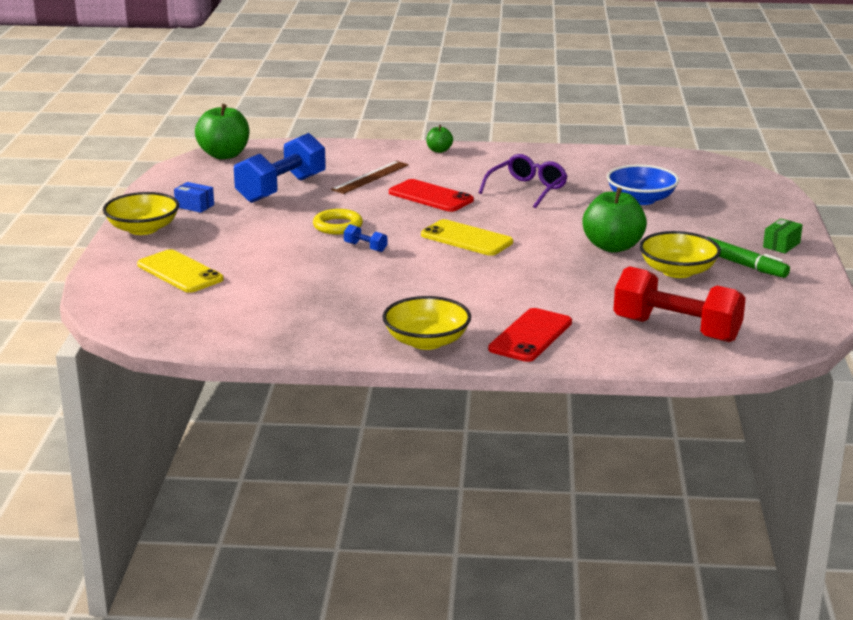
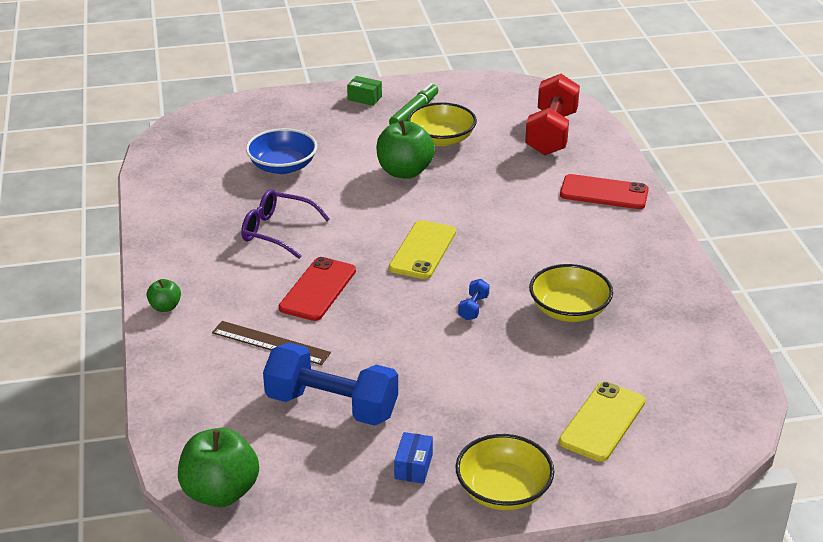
camera: 105 degrees left, 10 degrees up
yellow ring [313,209,363,234] -> none
yellow bowl [382,296,471,350] -> yellow bowl moved to [529,264,613,322]

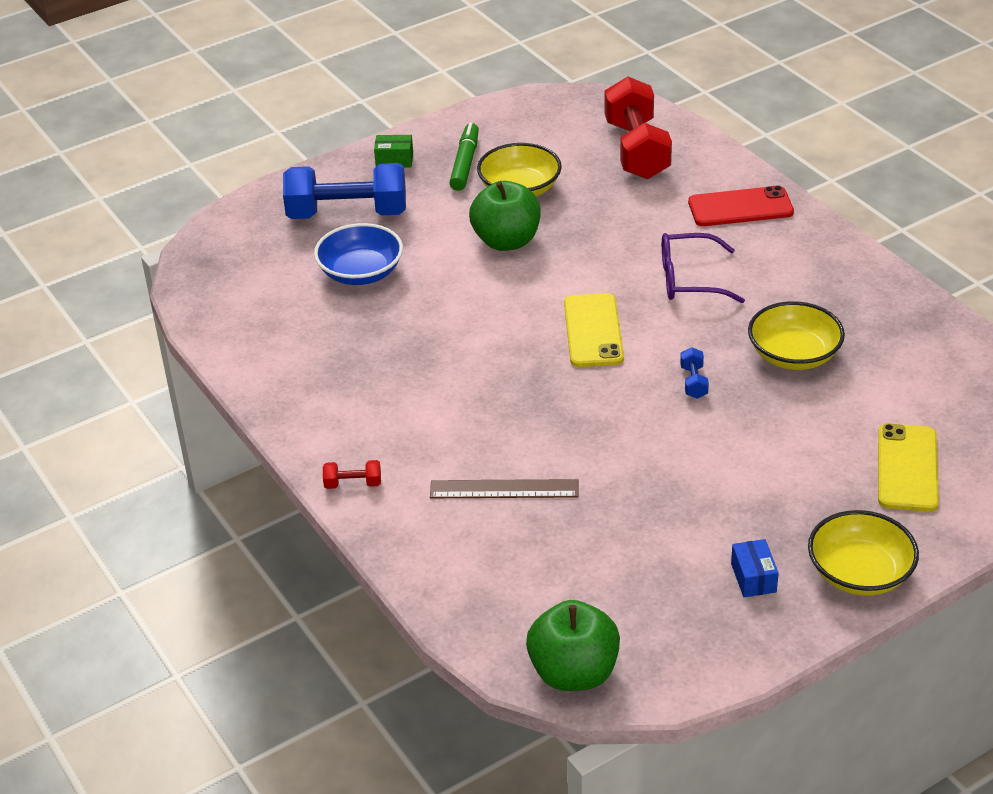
camera: 20 degrees left, 5 degrees up
green apple [147,279,181,312] -> red dumbbell [323,460,381,489]
purple glasses [241,189,330,259] -> purple glasses moved to [662,233,745,303]
blue dumbbell [263,343,398,426] -> blue dumbbell moved to [283,163,406,219]
red phone [279,257,356,321] -> none

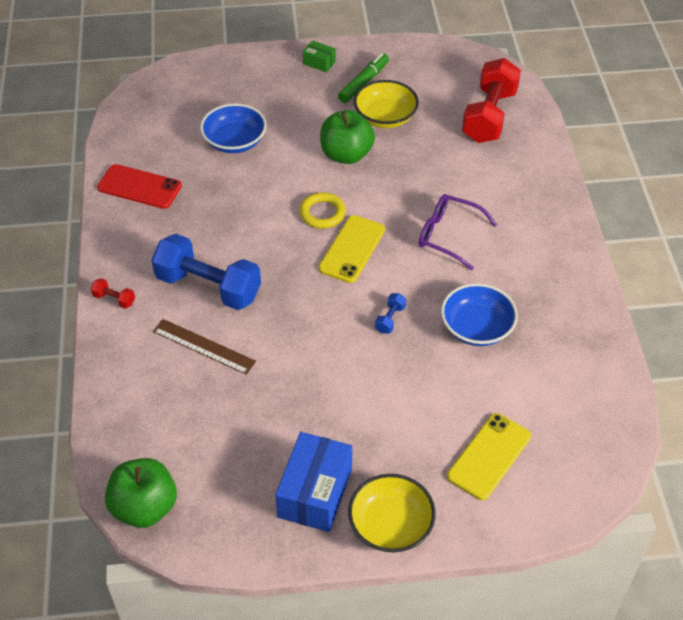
camera: 25 degrees right, 10 degrees up
blue dumbbell [283,163,406,219] -> blue dumbbell moved to [151,234,261,310]
red phone [688,185,794,226] -> red phone moved to [97,164,182,209]
blue box [731,539,779,597] -> blue box [275,432,352,532], size x2.04
yellow bowl [748,301,845,370] -> blue bowl [441,283,518,346]
none -> yellow ring [299,192,346,229]

